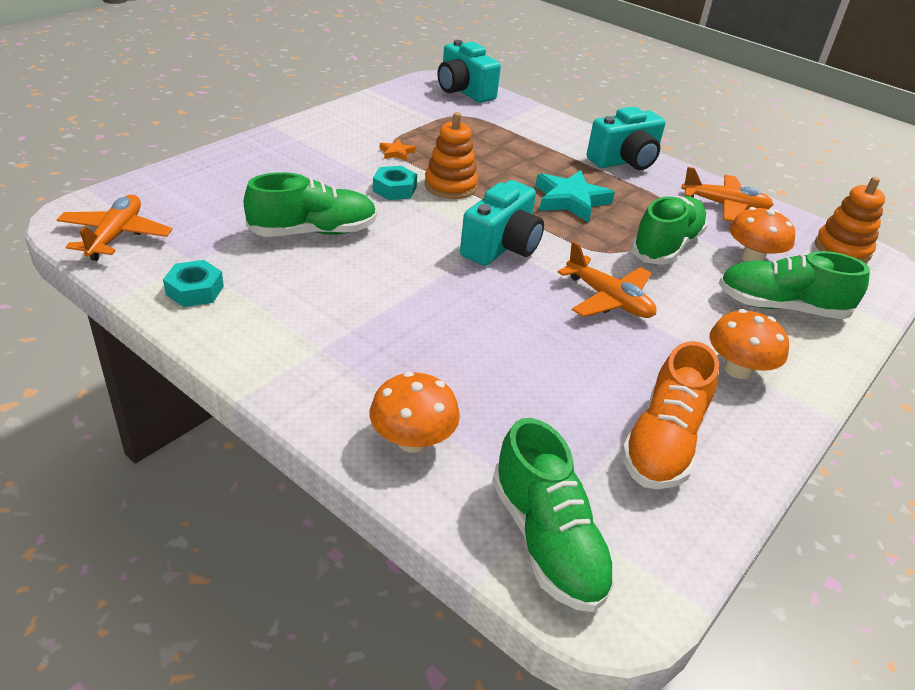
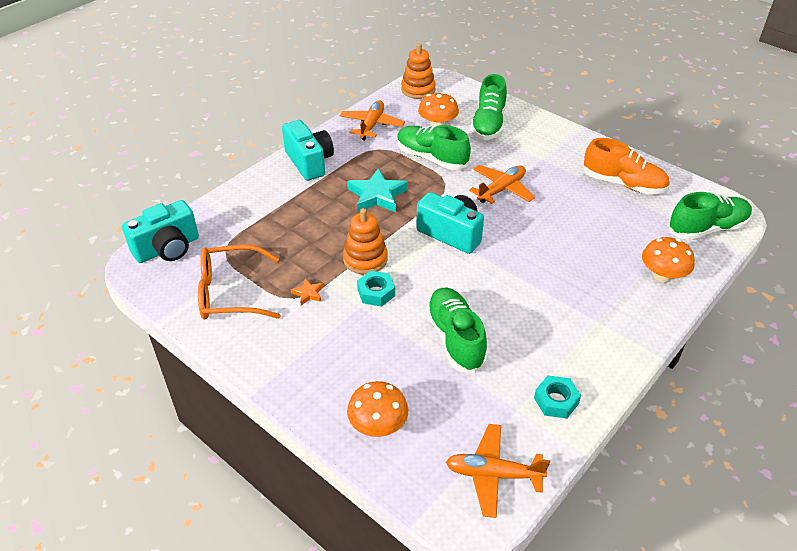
camera: 85 degrees left, 5 degrees up
orange mushroom [710,309,789,379] -> orange mushroom moved to [347,381,408,437]
none -> orange glasses [198,245,281,320]

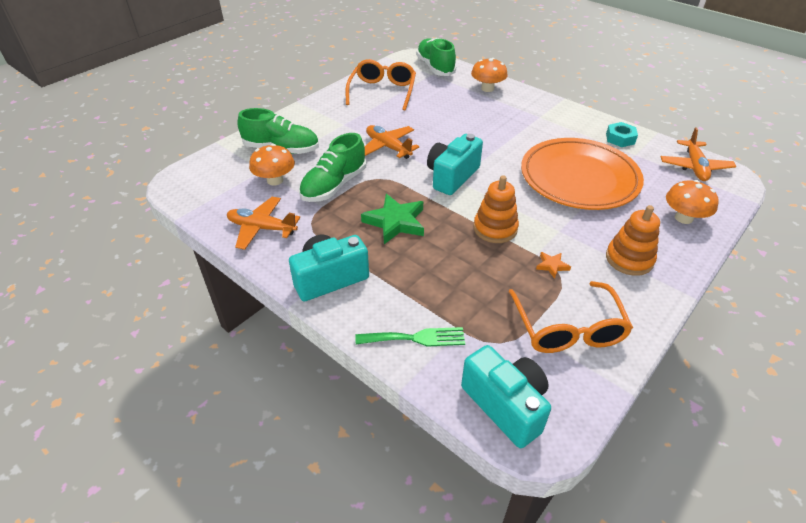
camera: 90 degrees left, 0 degrees up
turquoise star [347,168,408,212] -> green star [361,194,424,244]
turquoise nut [357,271,395,307] -> none
orange stacking toy [401,43,436,99] -> orange stacking toy moved to [606,205,660,276]
green shoe [426,288,488,373] -> orange plate [521,138,644,210]
orange shoe [583,138,670,194] -> orange glasses [346,59,416,111]
none -> green fork [355,327,465,347]

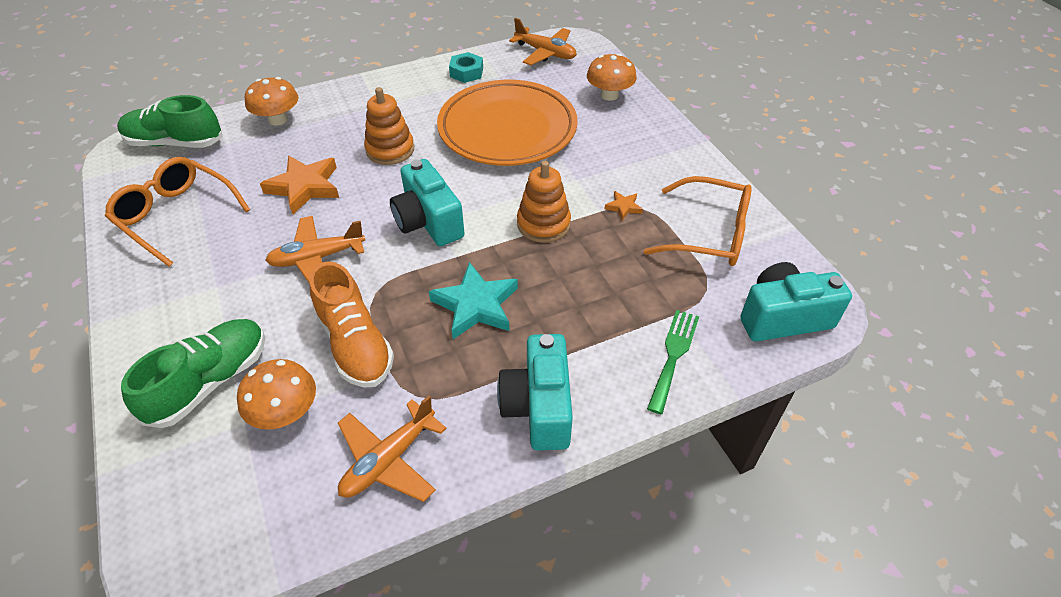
camera: 65 degrees left, 5 degrees up
green shoe [299,133,366,202] -> orange shoe [310,261,394,388]
green star [361,194,424,244] -> turquoise star [429,262,518,339]
orange stacking toy [606,205,660,276] -> orange stacking toy moved to [364,87,414,165]
none -> orange star [260,155,339,214]

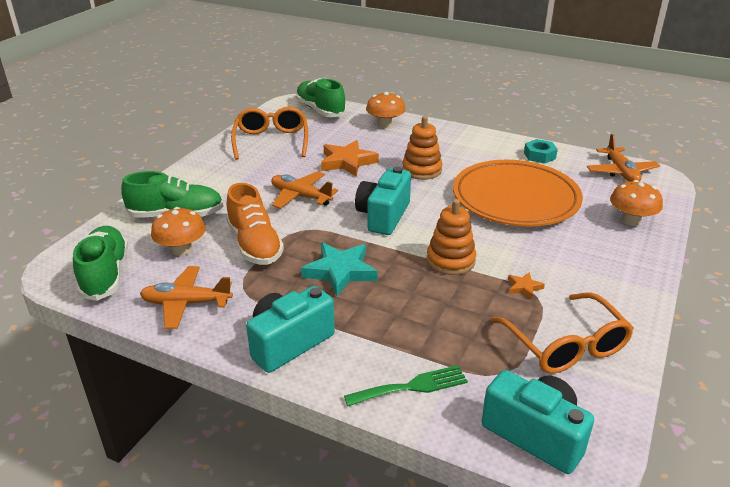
camera: 50 degrees right, 15 degrees down
orange shoe [310,261,394,388] -> orange shoe turned 45 degrees counterclockwise [226,183,284,265]
none -> green shoe [73,226,128,301]

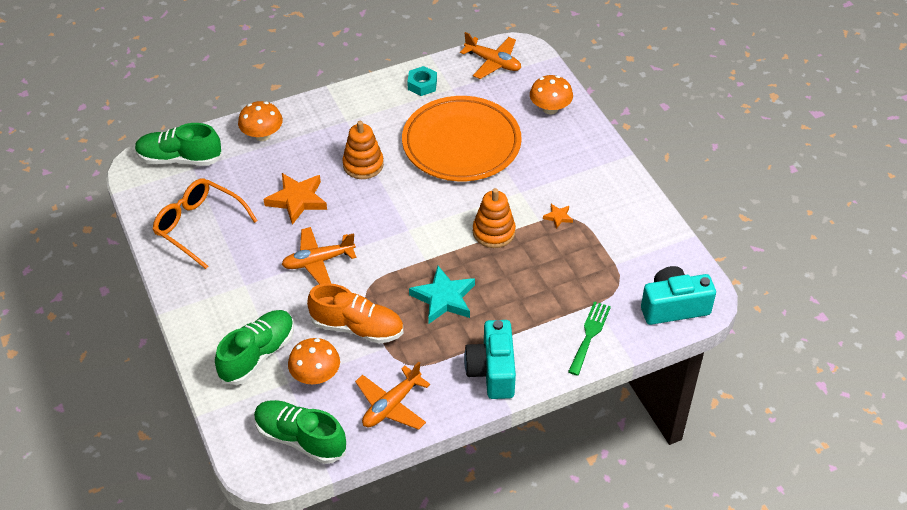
camera: 50 degrees left, 15 degrees up
turquoise camera [355,167,411,235] -> none
orange glasses [491,292,634,374] -> none

